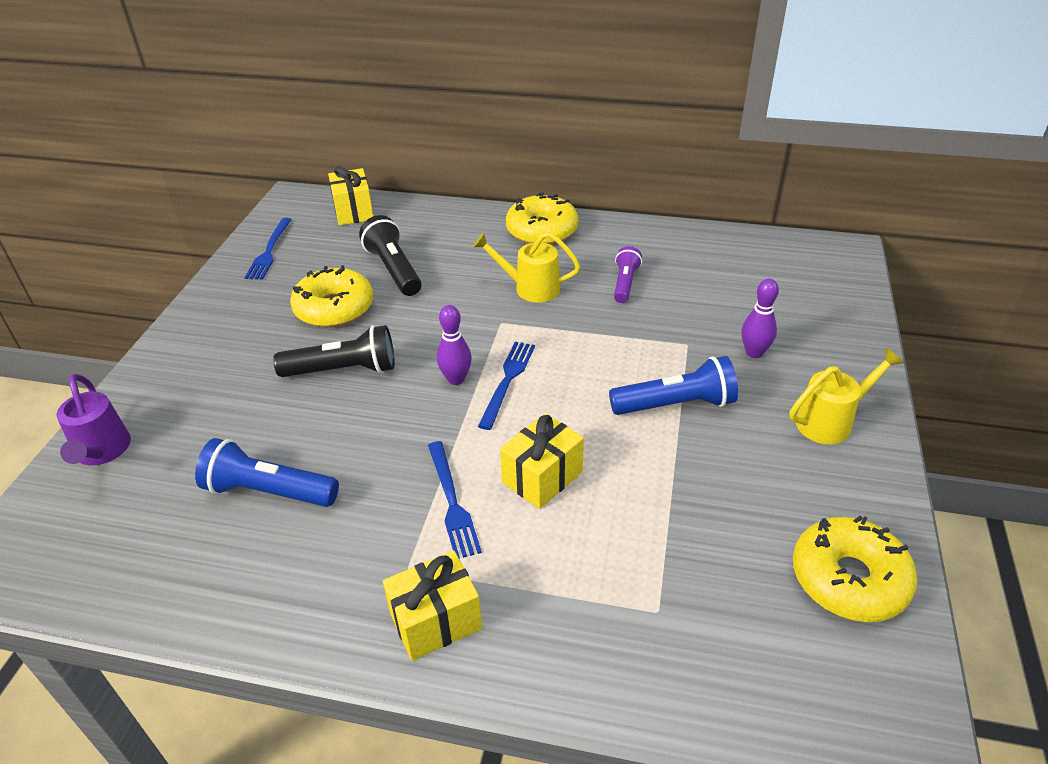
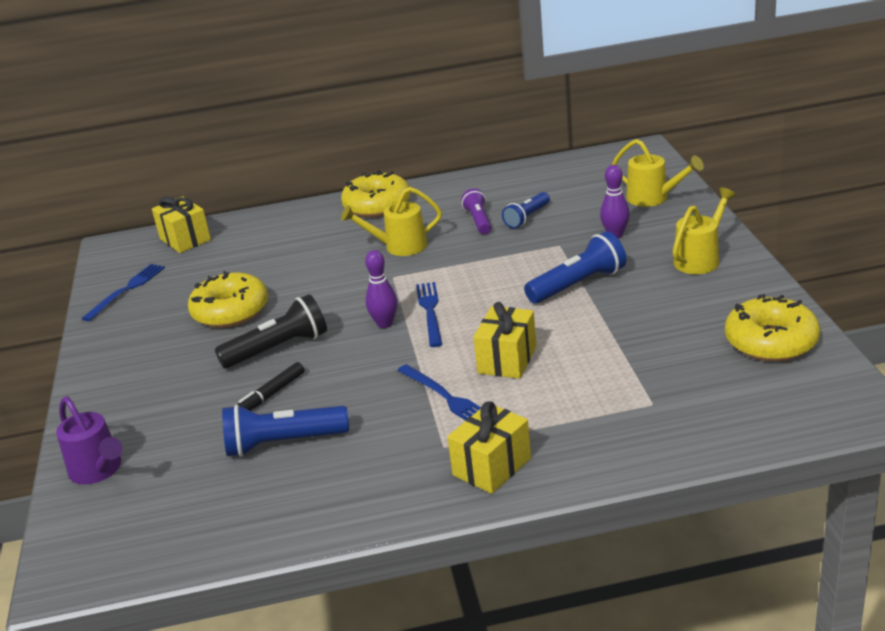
camera: 20 degrees left, 10 degrees down
blue fork [244,218,292,280] -> blue fork turned 135 degrees counterclockwise [81,264,165,321]
black flashlight [359,215,422,296] -> none
none -> black marker [237,362,305,411]
none -> blue flashlight [502,192,550,229]
none -> yellow watering can [612,139,704,207]

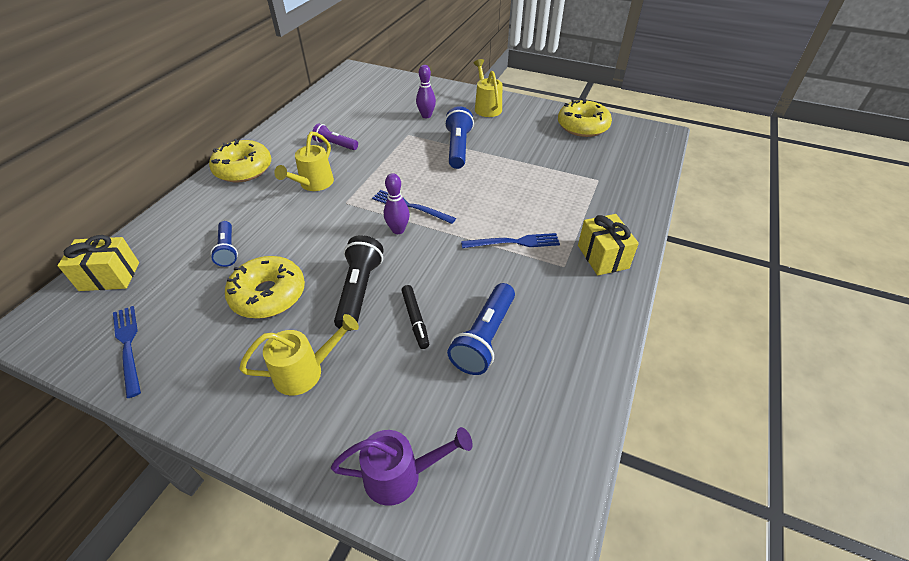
camera: 60 degrees left, 15 degrees up
yellow gift [473,302,536,379] -> none
blue flashlight [502,192,550,229] -> blue flashlight moved to [211,221,238,267]
yellow watering can [612,139,704,207] -> yellow watering can moved to [239,314,359,396]

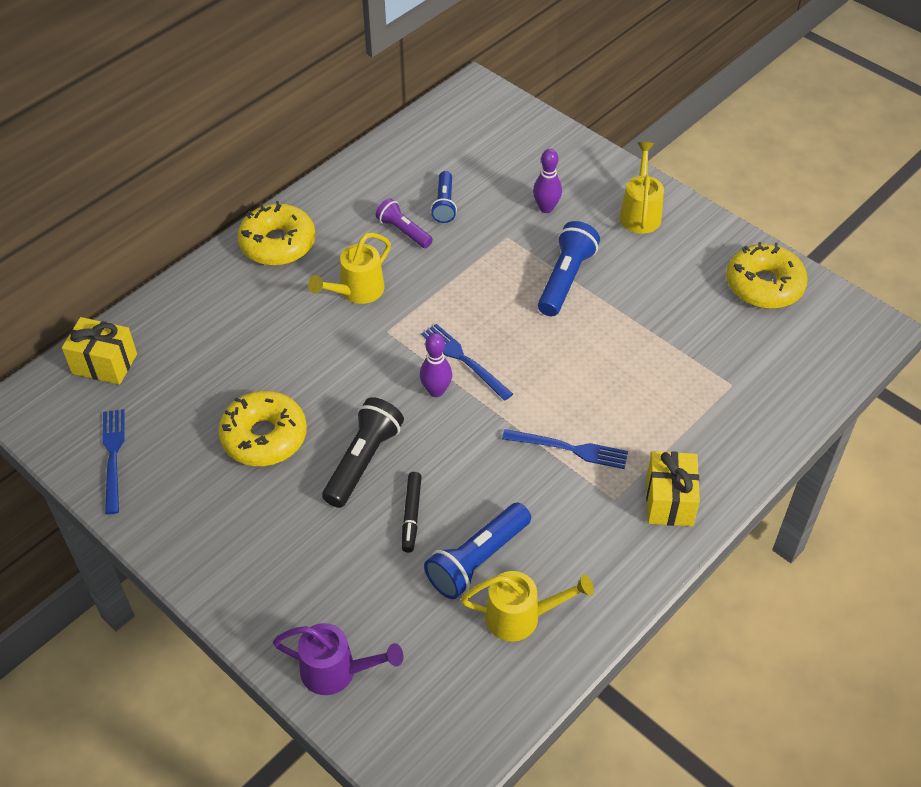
camera: 20 degrees right, 5 degrees up
blue flashlight [211,221,238,267] -> blue flashlight moved to [431,171,457,223]
yellow watering can [239,314,359,396] -> yellow watering can moved to [461,571,594,642]

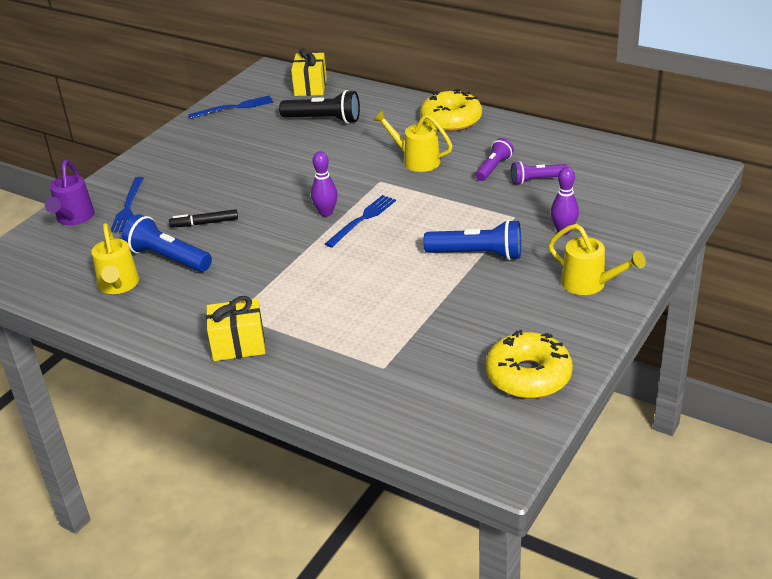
camera: 80 degrees right, 15 degrees down
yellow donut [218,391,307,466] -> none
black flashlight [322,397,404,508] -> black flashlight moved to [279,90,360,124]
blue flashlight [431,171,457,223] -> purple flashlight [511,161,568,185]
blue fork [502,429,628,469] -> blue fork moved to [111,177,144,233]
yellow watering can [619,142,664,234] -> yellow watering can turned 45 degrees clockwise [548,224,646,295]

